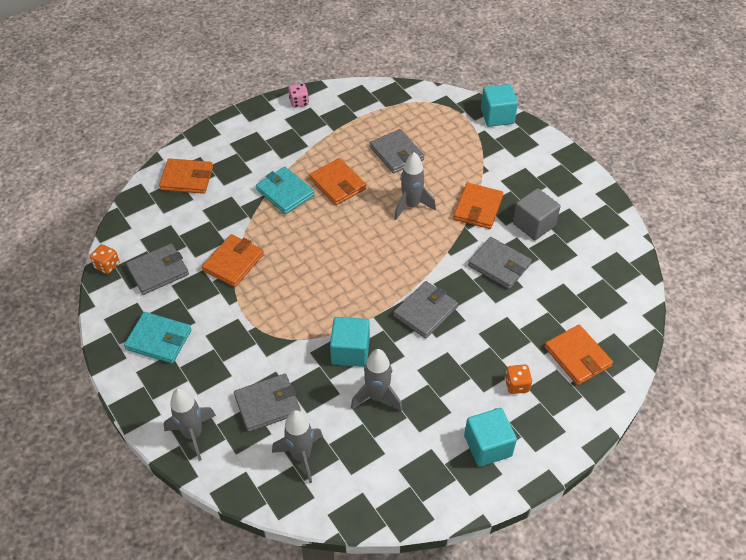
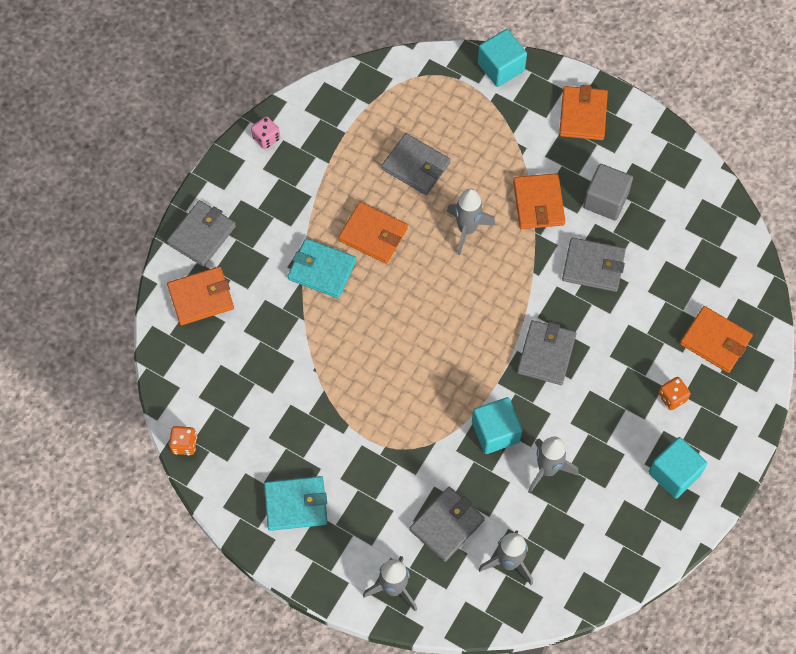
camera: 25 degrees left, 15 degrees up
grey wallet [126,244,189,295] -> grey wallet moved to [167,200,236,267]
orange wallet [202,234,264,287] -> orange wallet moved to [559,85,608,140]

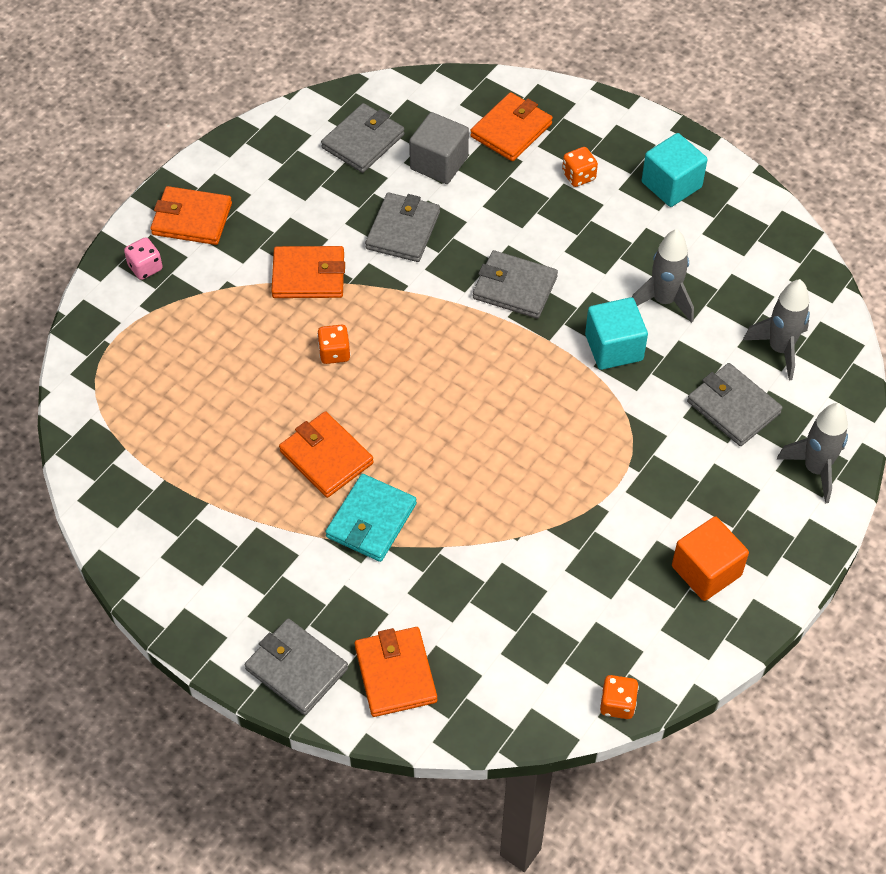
camera: 85 degrees left, 10 degrees down
pink dice [251,116,280,149] -> pink dice moved to [124,237,163,280]
turquoise wallet [264,476,328,531] -> orange cube [672,516,749,601]
orange wallet [338,202,408,264] -> orange wallet turned 75 degrees counterclockwise [279,411,374,498]
grey wallet [381,133,451,195] -> grey wallet moved to [321,103,405,173]
grey rocket [446,188,496,255] -> orange dice [317,325,351,364]
turquoise cube [478,29,527,87] -> none
grey cube [583,164,633,220] -> grey cube moved to [409,112,469,184]

